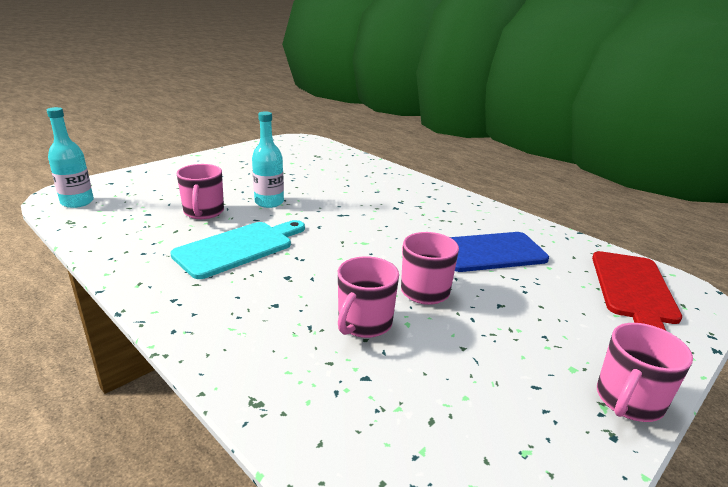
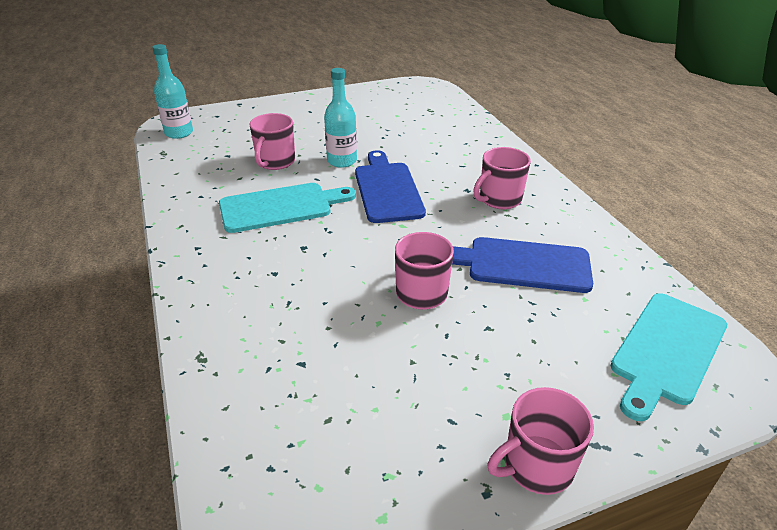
camera: 25 degrees right, 10 degrees up
pink mug [338,256,399,338] -> pink mug moved to [473,147,531,209]
red cutting board [592,251,682,331] -> turquoise cutting board [610,293,727,421]
none -> blue cutting board [355,150,426,223]

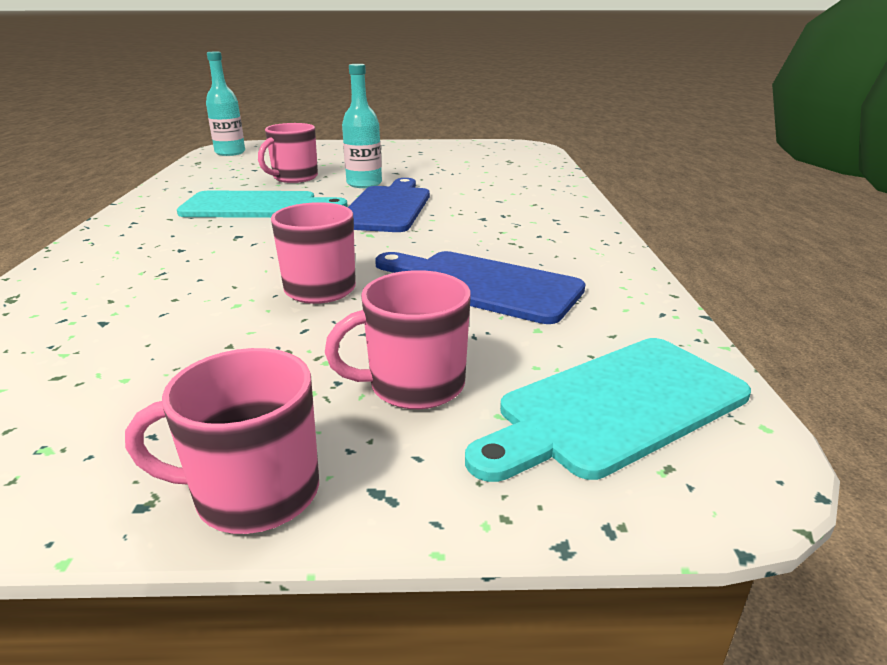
camera: 20 degrees right, 10 degrees down
pink mug [473,147,531,209] -> pink mug moved to [325,270,471,409]

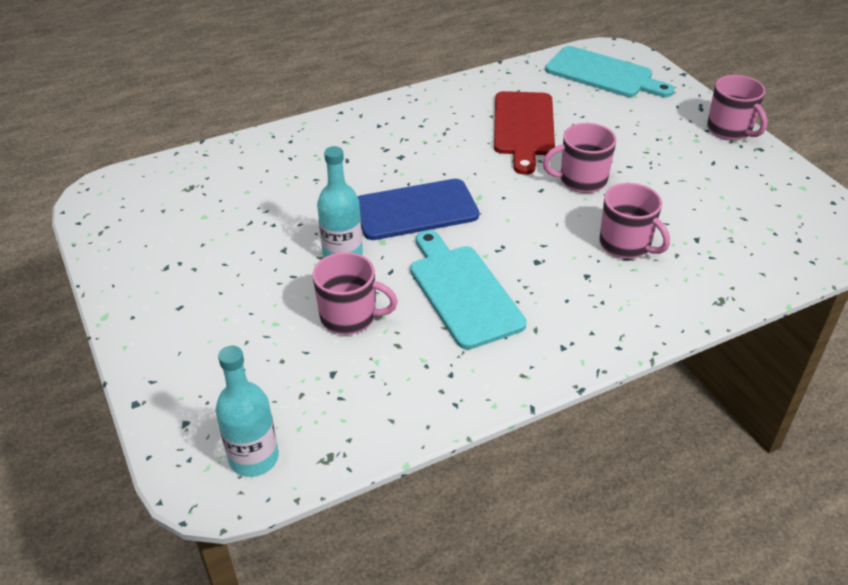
camera: 115 degrees left, 15 degrees up
pink mug [325,270,471,409] -> pink mug moved to [599,183,670,259]
blue cutting board [375,251,585,324] -> red cutting board [494,91,555,175]

